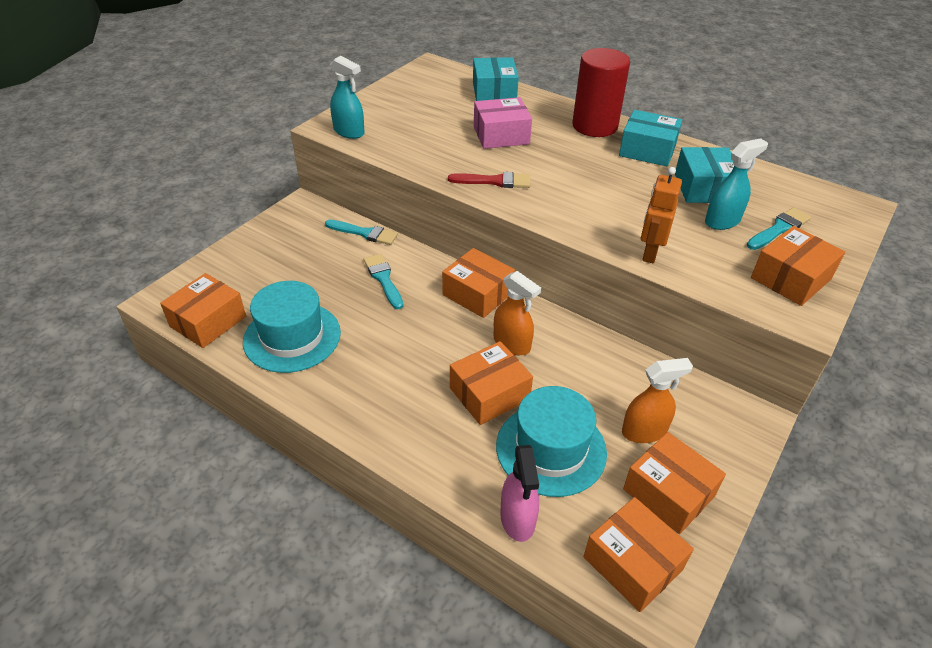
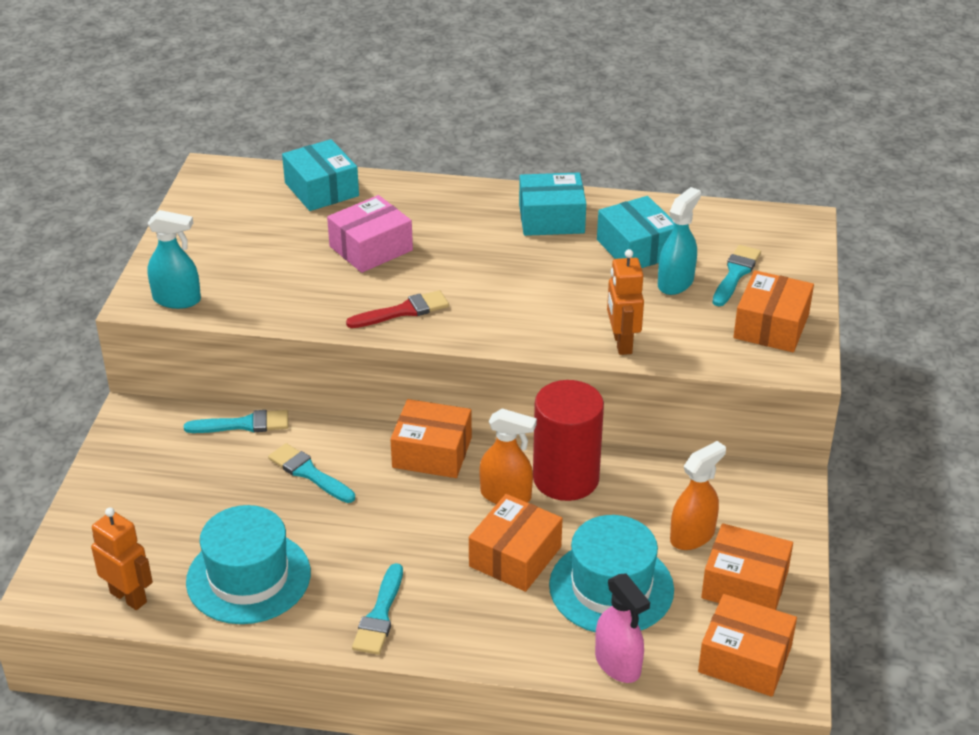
camera: 25 degrees left, 5 degrees down
orange box [160,273,246,348] -> orange robot [91,507,153,610]
red cylinder [572,48,630,137] -> red cylinder moved to [533,380,604,501]
none -> turquoise brush [352,563,403,655]

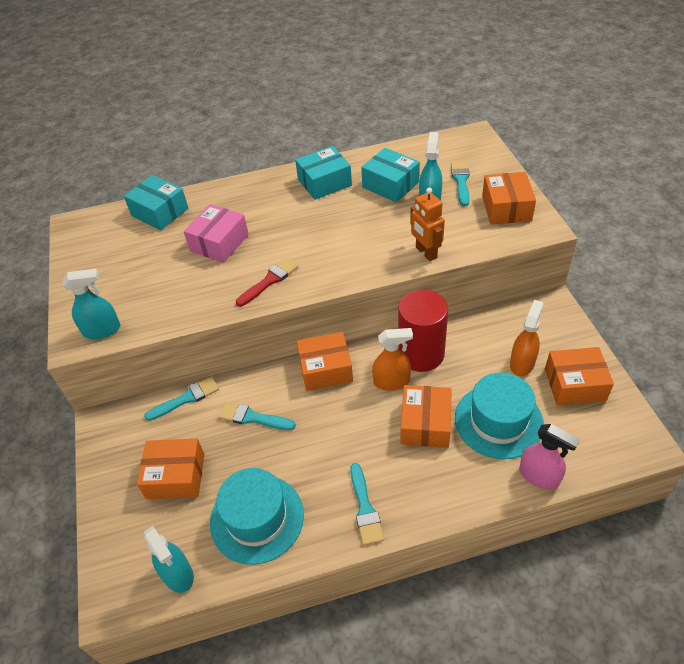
camera: 20 degrees left, 10 degrees up
orange robot [91,507,153,610] -> turquoise spray bottle [143,526,194,593]
orange box [698,594,797,697] -> orange box moved to [137,439,205,499]

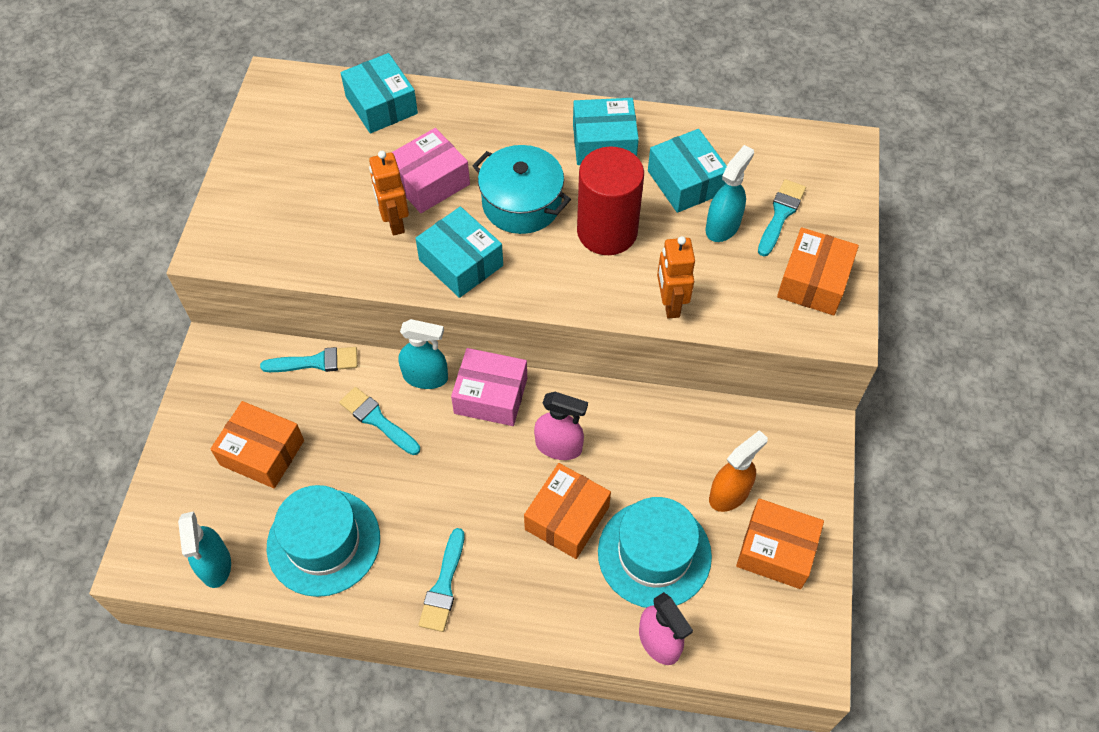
camera: 20 degrees right, 10 degrees up
turquoise spray bottle [62,269,120,339] -> turquoise spray bottle moved to [398,319,448,389]
red brush [236,257,299,307] -> turquoise box [415,206,503,298]
orange box [297,332,353,391] -> pink box [451,348,527,426]
orange spray bottle [372,328,413,390] -> pink spray bottle [534,392,588,460]
red cylinder [398,289,448,372] -> red cylinder moved to [577,147,644,255]
none -> orange robot [369,151,409,236]
none -> turquoise pot [472,145,571,234]

